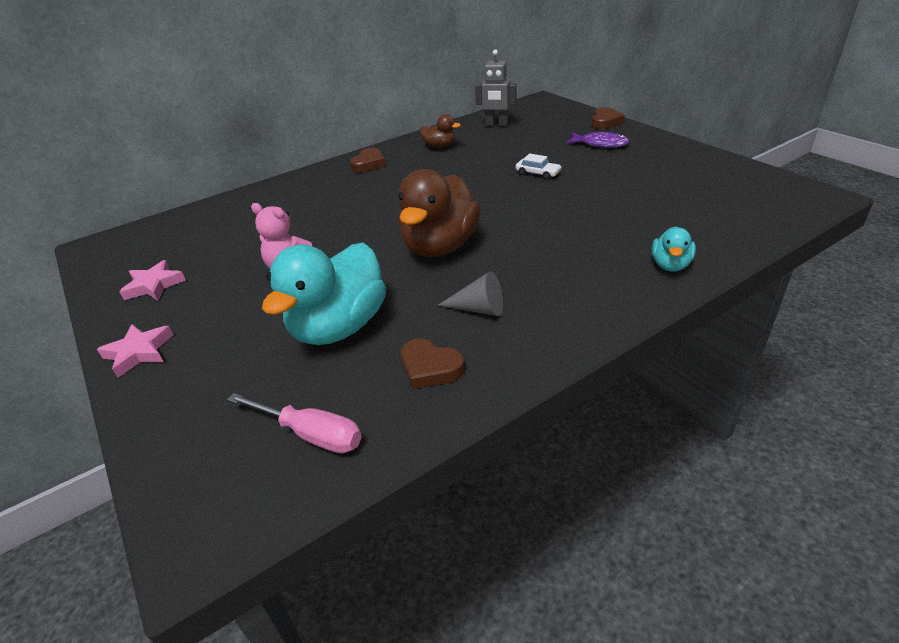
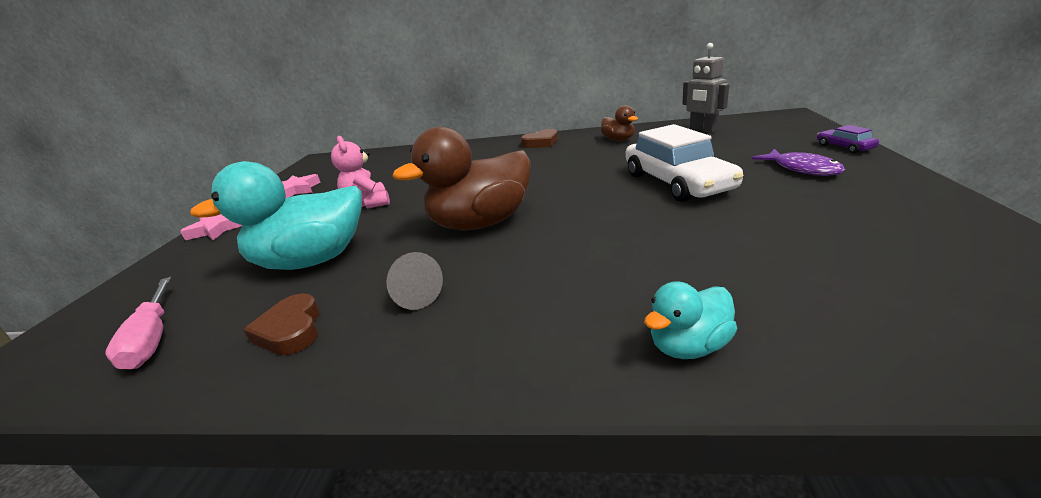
camera: 40 degrees right, 10 degrees down
white car [516,153,562,179] -> white car [626,124,743,202], size x2.30
brown heart [591,107,625,129] -> purple car [817,125,879,153]

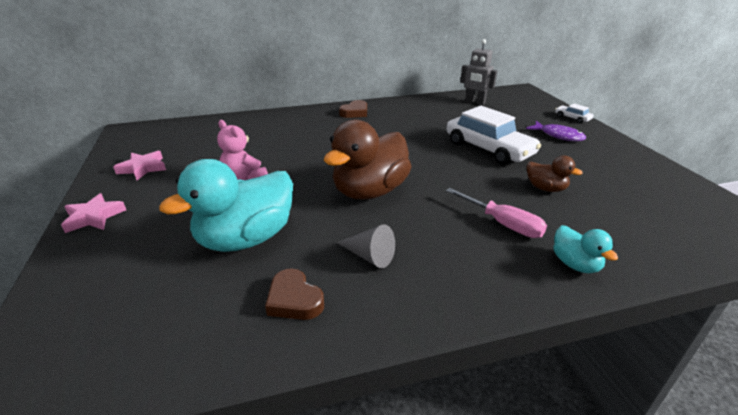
camera: 25 degrees left, 5 degrees up
pink screwdriver [105,277,171,369] -> pink screwdriver moved to [446,188,547,238]
brown duck [601,105,638,141] -> brown duck moved to [527,156,583,192]
turquoise duck [644,281,738,359] -> turquoise duck turned 60 degrees counterclockwise [553,225,618,273]
purple car [817,125,879,153] -> white car [555,104,593,123]

